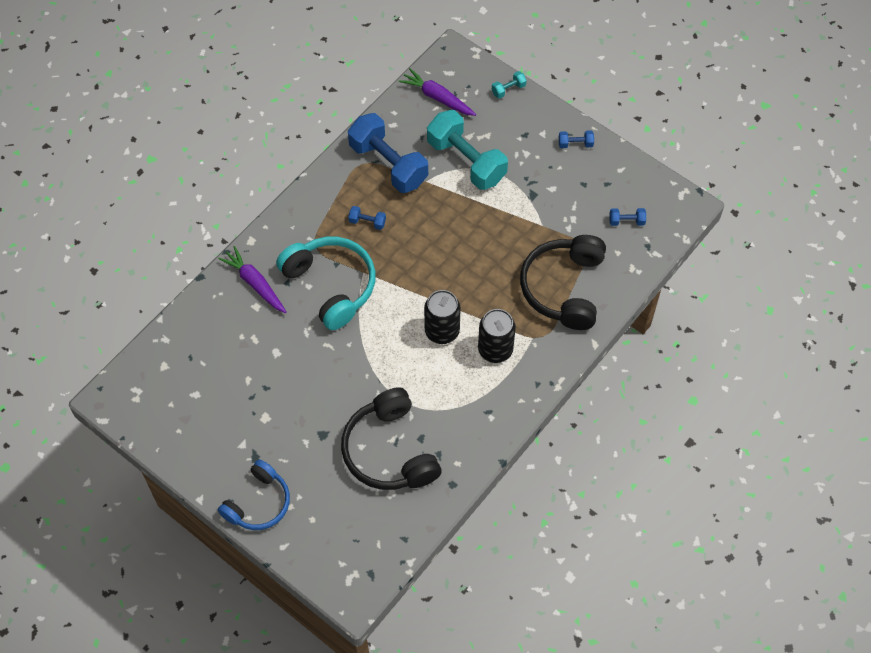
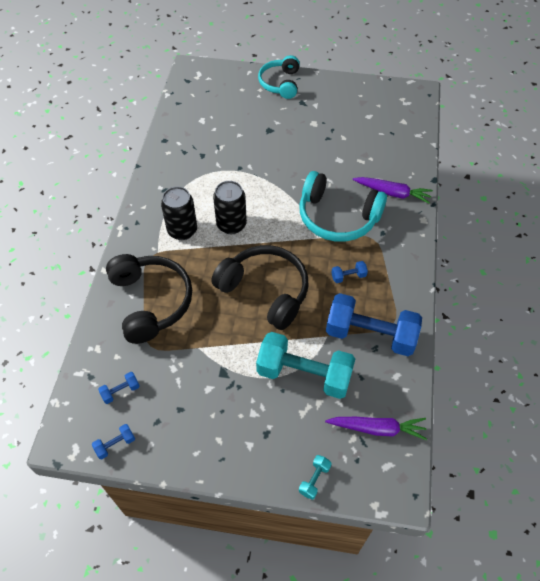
camera: 150 degrees right, 5 degrees down
blue headphones [218,460,290,530] -> turquoise headphones [258,55,300,99]
black headphones [341,387,441,490] -> black headphones moved to [211,245,309,330]
blue dumbbell [559,130,594,148] -> blue dumbbell moved to [92,424,135,459]

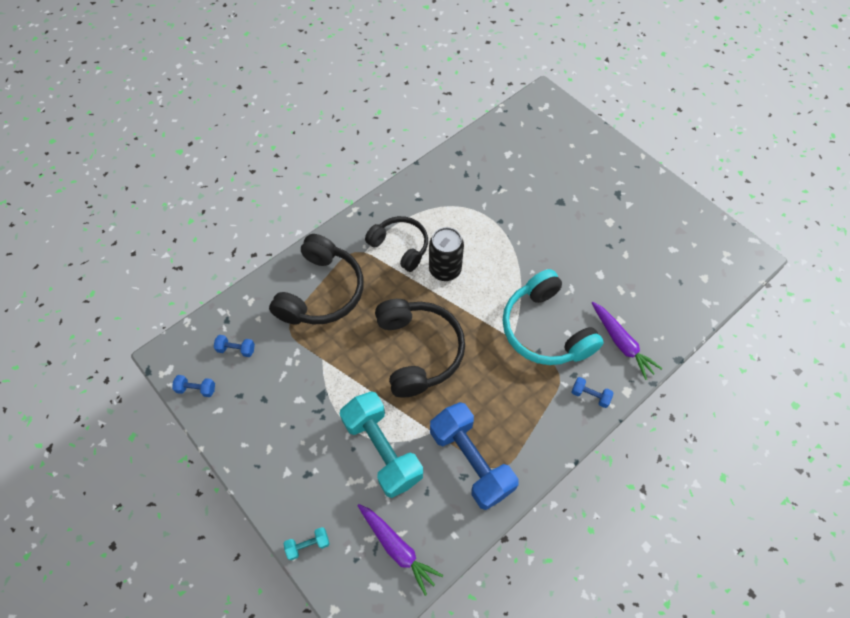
camera: 40 degrees right, 5 degrees up
black can [161,187,197,240] -> black headphones [365,216,428,272]
turquoise headphones [258,55,300,99] -> none
blue dumbbell [331,261,368,283] -> blue dumbbell moved to [572,377,613,408]

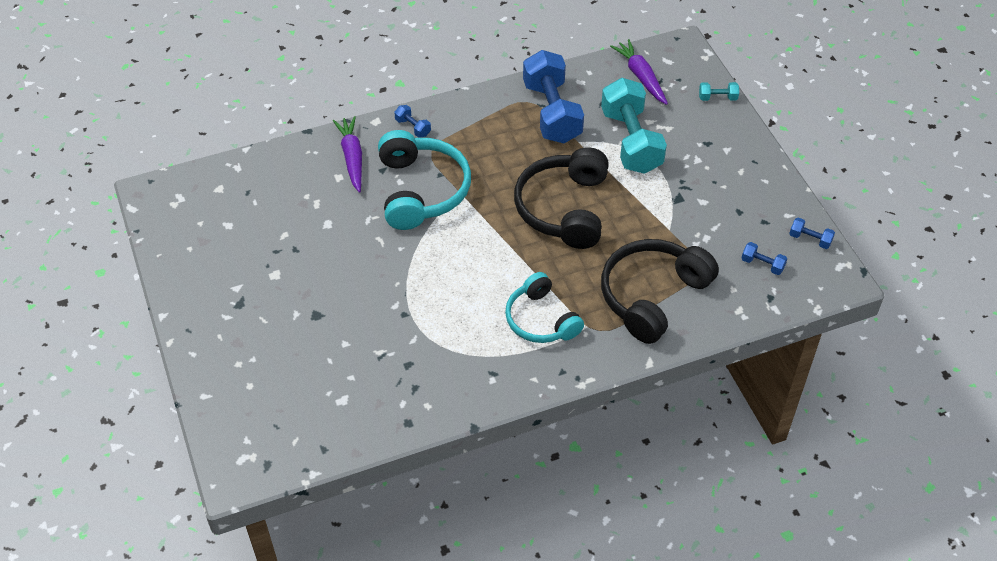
camera: 160 degrees left, 10 degrees down
black headphones [365,216,428,272] -> turquoise headphones [505,272,584,343]
black can [429,227,464,281] -> none

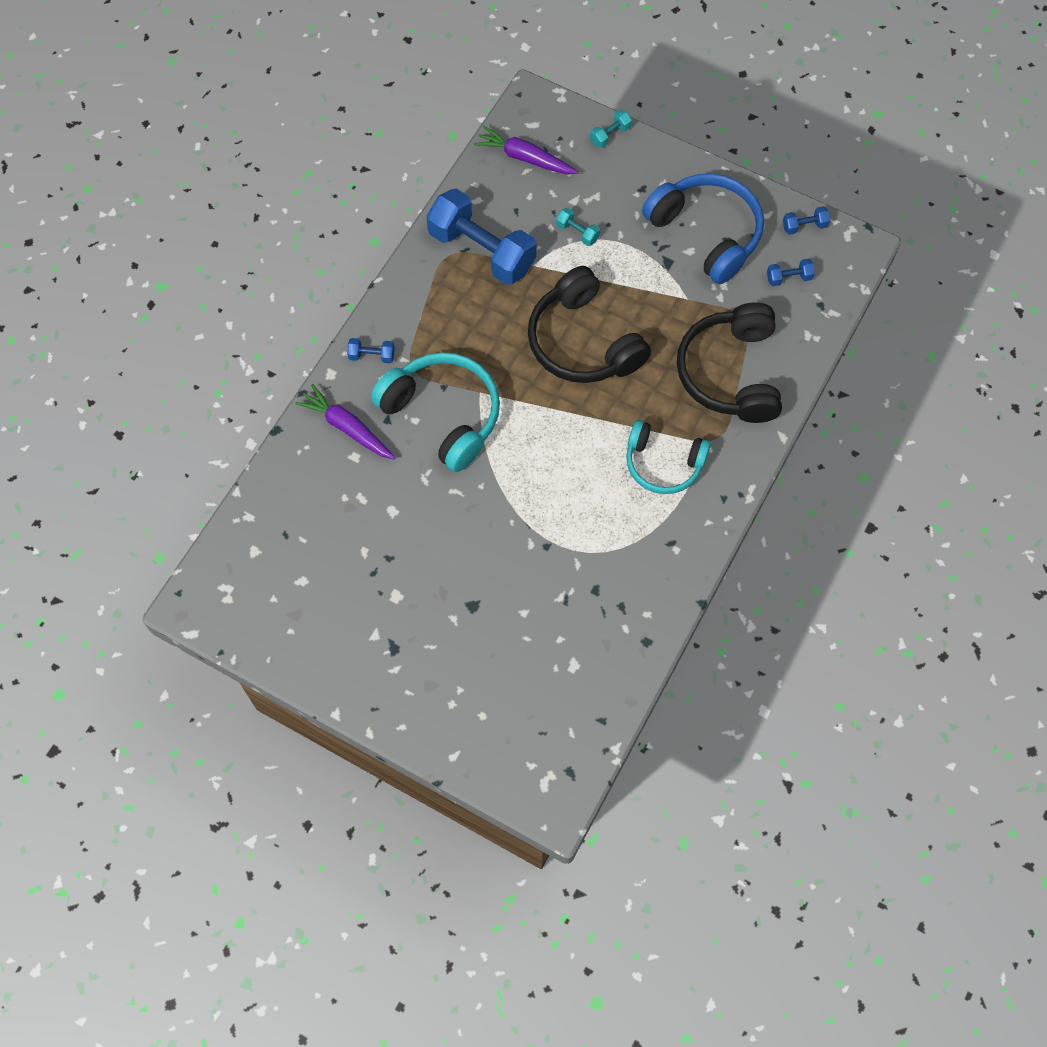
camera: 40 degrees left, 15 degrees up
turquoise dumbbell [601,78,667,174] -> turquoise dumbbell [556,208,600,246], size x0.41
none -> blue headphones [642,173,764,284]

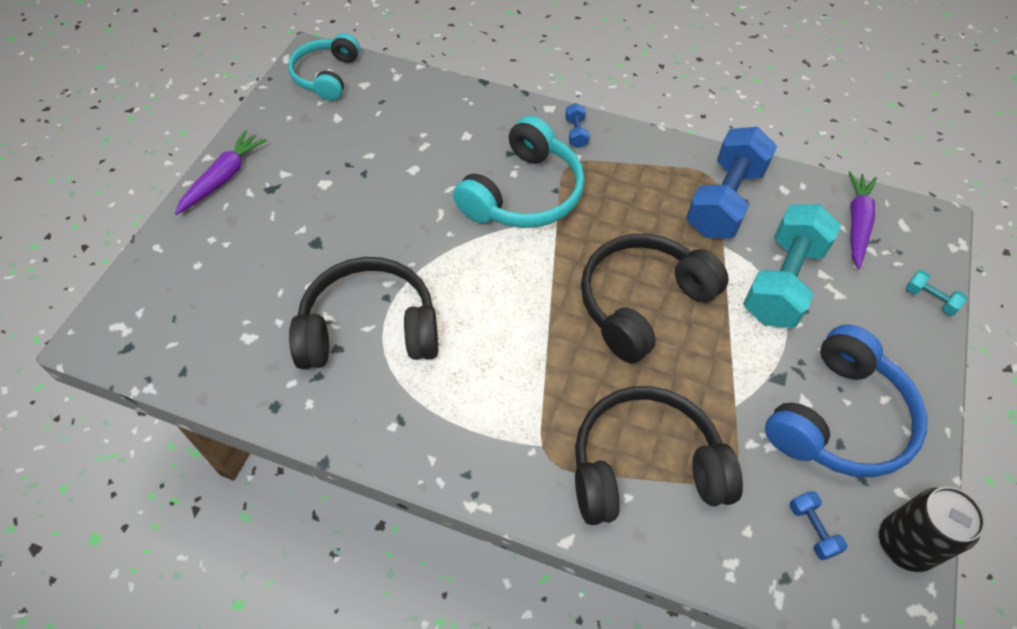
camera: 80 degrees right, 10 degrees down
purple carrot [295,384,396,460] -> purple carrot moved to [175,130,267,215]
turquoise dumbbell [556,208,600,246] -> turquoise dumbbell [743,204,841,328], size x2.46
turquoise headphones [626,420,711,494] -> turquoise headphones moved to [288,33,360,101]
blue dumbbell [783,206,830,235] -> black can [879,487,985,572]
none -> black headphones [289,257,438,369]

